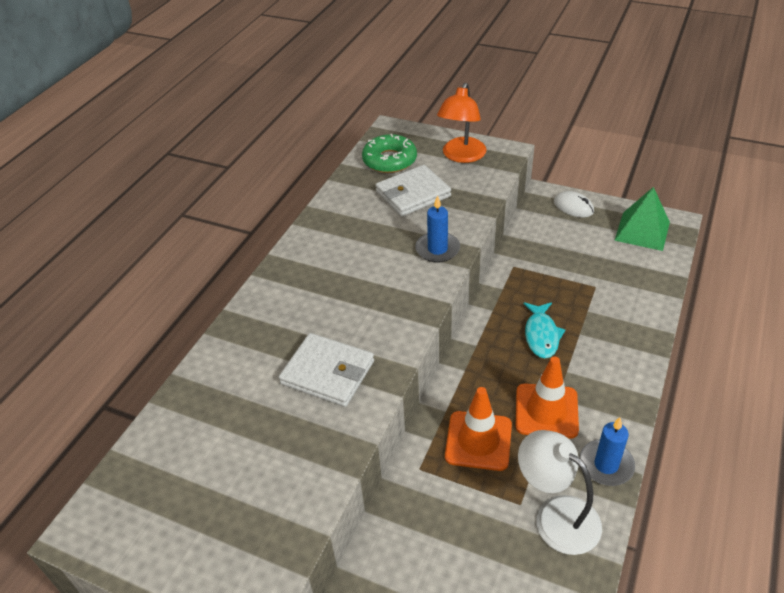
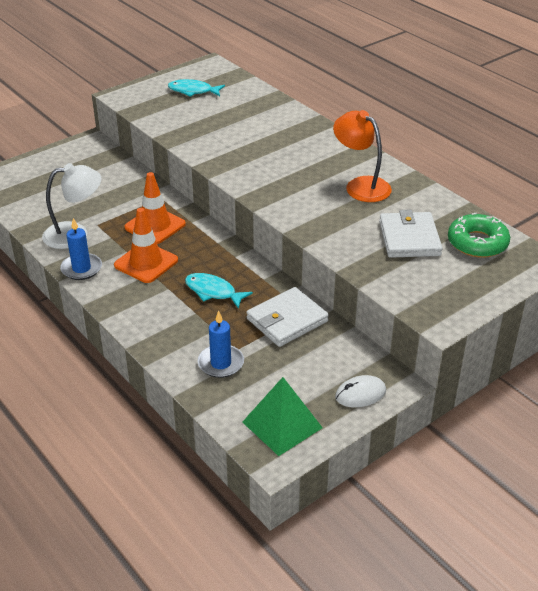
camera: 115 degrees right, 5 degrees down
white wallet [279,333,374,407] -> white wallet moved to [246,287,329,347]
blue candle [415,195,460,263] -> blue candle moved to [198,310,244,378]
orange lamp [437,83,487,163] -> orange lamp moved to [333,110,392,202]
none -> turquoise fish [168,79,225,97]

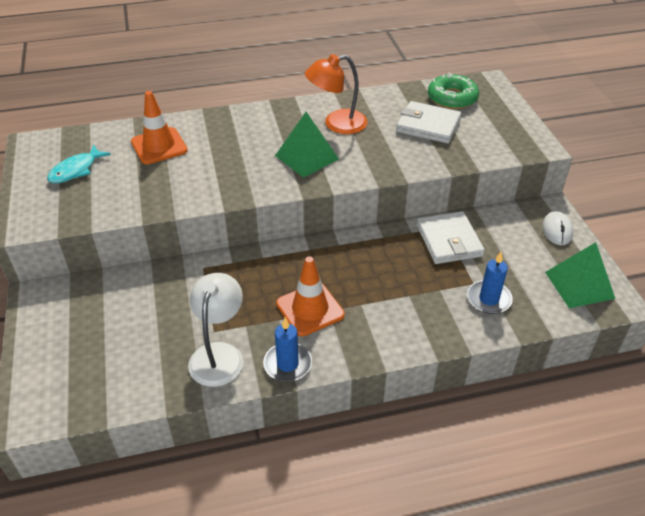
camera: 65 degrees left, 5 degrees up
orange traffic cone [124,172,186,244] -> orange traffic cone moved to [131,91,188,164]
turquoise fish [185,273,253,309] -> none
none -> green pyramid [275,112,339,178]

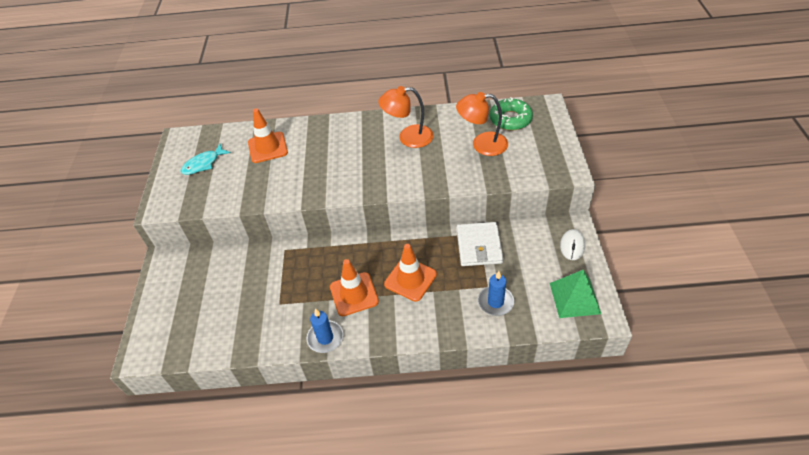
camera: 15 degrees right, 5 degrees up
white lamp [188,273,243,387] -> none
green pyramid [275,112,339,178] -> none
white wallet [396,101,461,143] -> orange lamp [456,92,508,156]
none -> orange traffic cone [384,244,437,302]

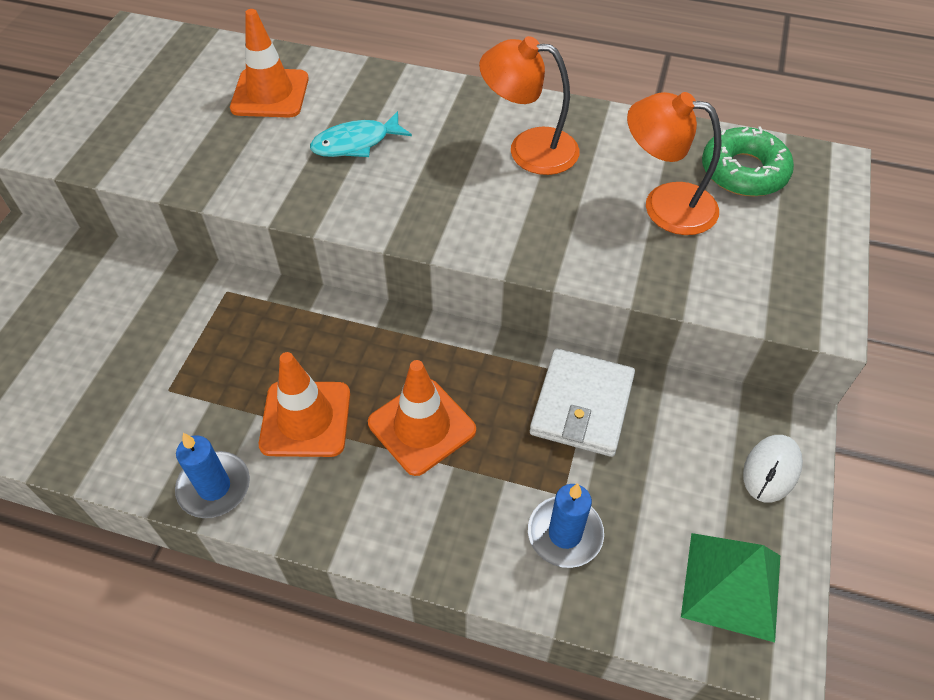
camera: 15 degrees right, 5 degrees up
turquoise fish [181,144,230,175] -> turquoise fish moved to [310,111,412,157]

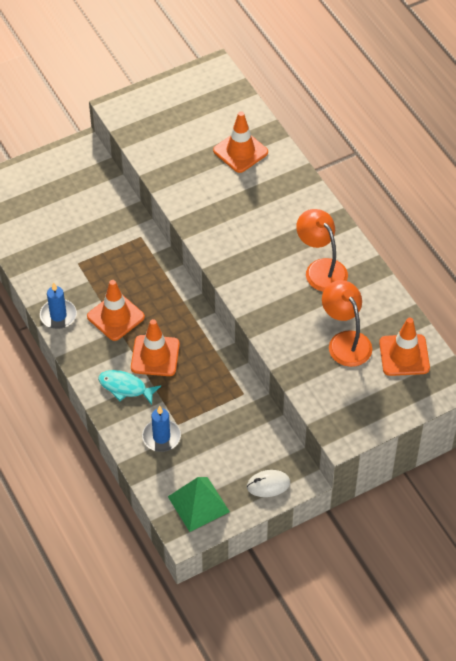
camera: 45 degrees right, 0 degrees up
turquoise fish [310,111,412,157] -> turquoise fish moved to [98,370,161,405]
white wallet [530,348,635,457] -> none
green donut [702,126,794,196] -> orange traffic cone [379,318,430,376]

